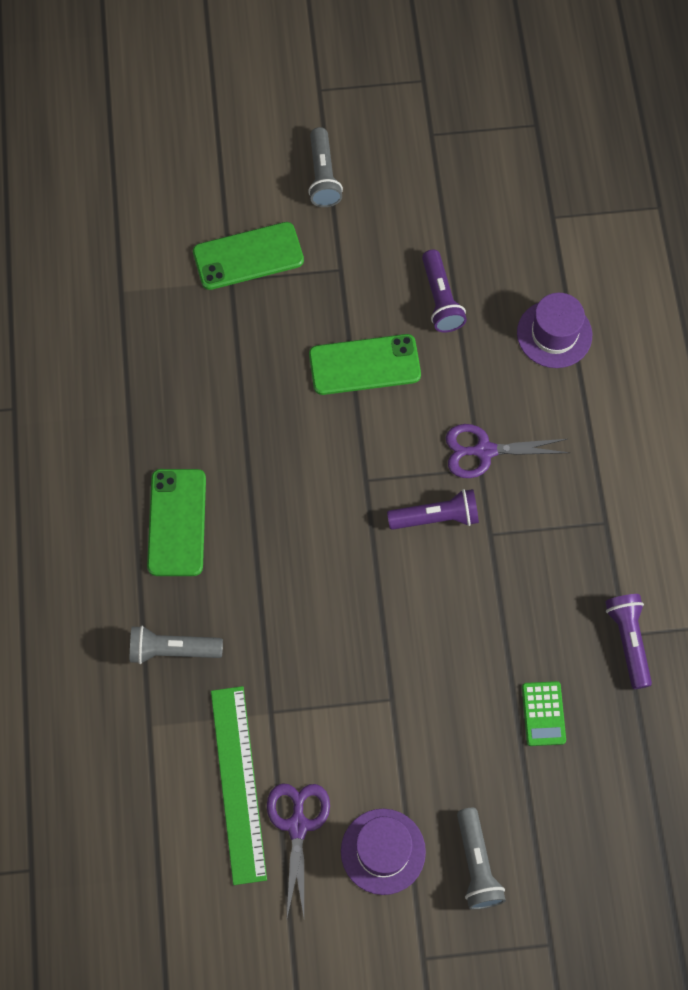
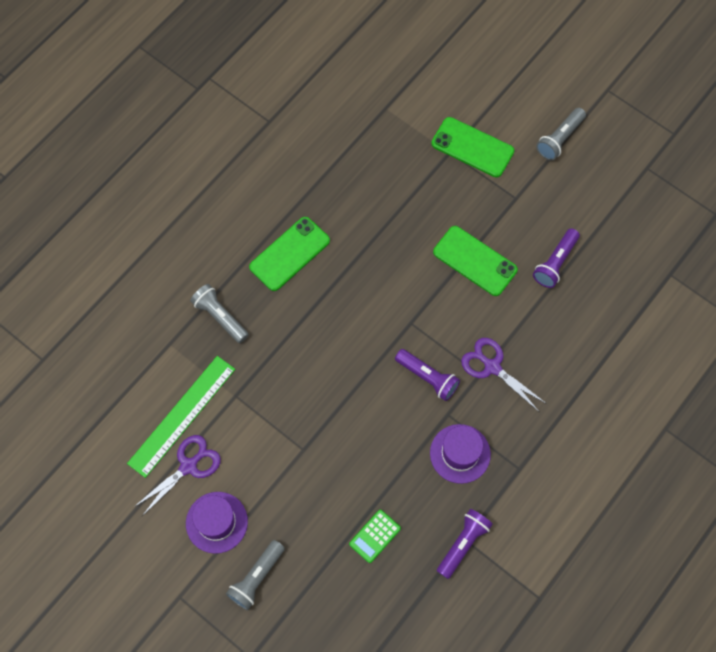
camera: 45 degrees right, 0 degrees up
purple hat [517,293,592,368] -> purple hat moved to [430,424,491,484]

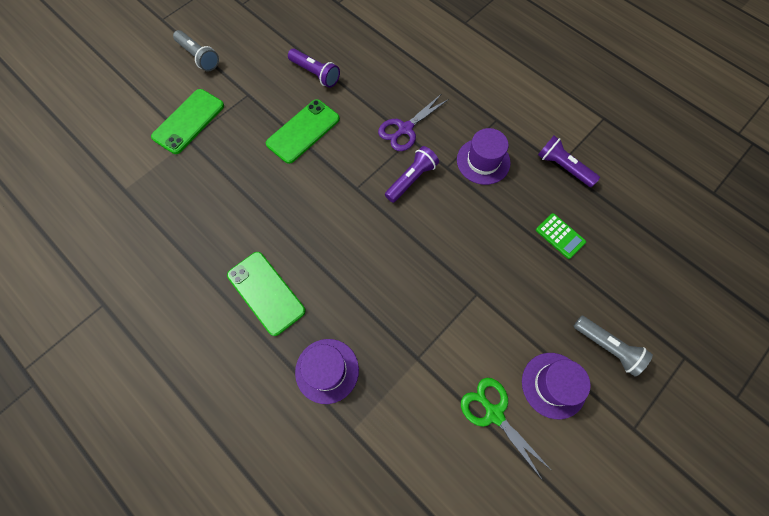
camera: 85 degrees left, 0 degrees up
green ruler [127,356,235,478] -> none
purple scissors [134,435,221,516] -> green scissors [461,378,551,479]
grey flashlight [190,284,249,343] -> purple hat [295,339,359,404]

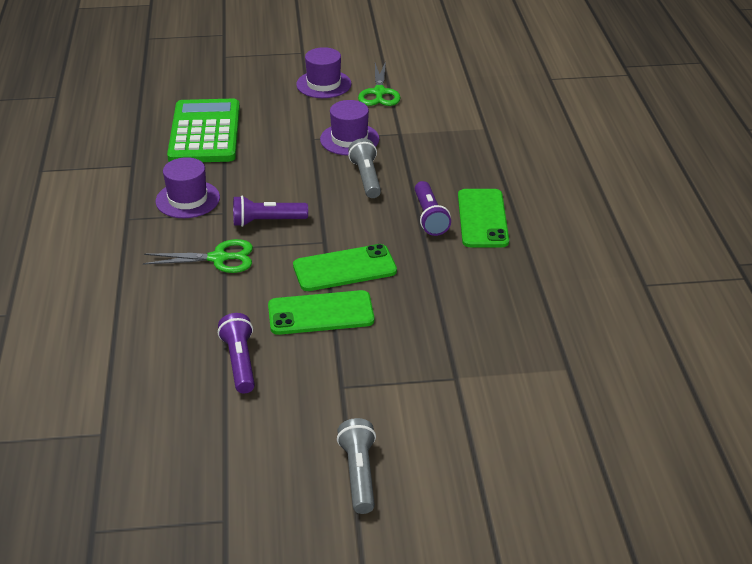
camera: 140 degrees left, 30 degrees down
green phone [151,89,224,154] -> green phone moved to [293,244,397,291]
purple hat [295,339,359,404] -> purple hat moved to [320,100,379,156]
purple scissors [378,94,449,151] -> green scissors [143,239,253,273]
green calculator [536,213,586,259] -> green calculator [167,99,240,162], size x2.35
purple flashlight [538,136,600,187] -> purple flashlight moved to [415,181,451,236]
grey flashlight [573,316,653,377] -> grey flashlight moved to [348,138,381,198]

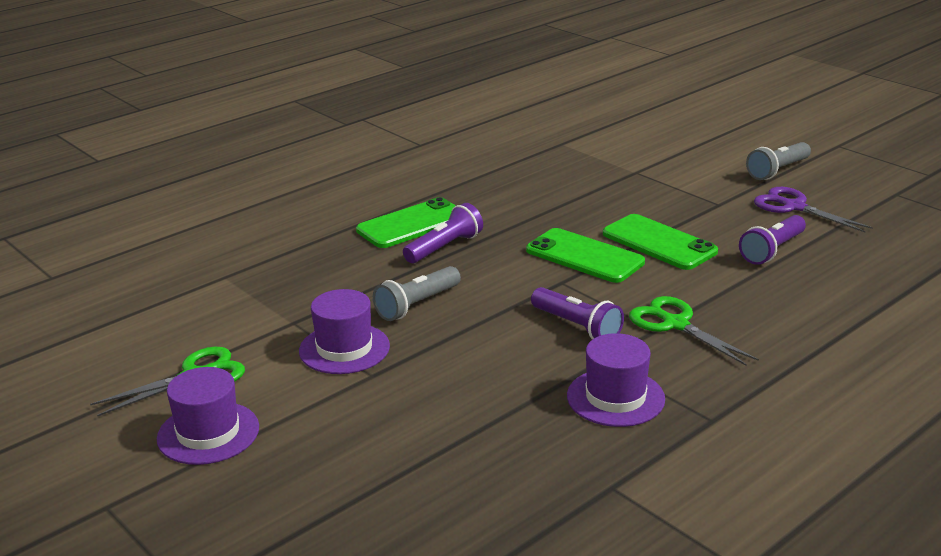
camera: 125 degrees left, 10 degrees down
green calculator [167,99,240,162] -> none
none -> purple scissors [754,187,873,232]

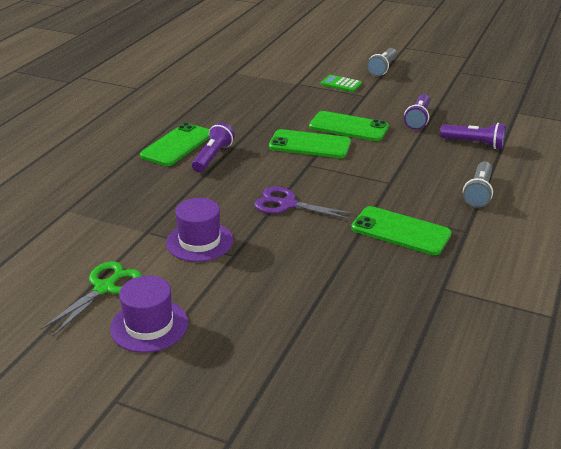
camera: 25 degrees left, 5 degrees up
grey flashlight [373,266,461,321] -> grey flashlight moved to [463,162,493,208]
purple flashlight [531,287,624,339] -> purple flashlight moved to [440,123,506,149]
purple hat [567,333,665,427] -> green phone [351,206,452,255]
green scissors [629,296,759,366] -> none
purple scissors [754,187,873,232] -> purple scissors moved to [254,187,355,220]
none -> green calculator [321,75,362,92]

